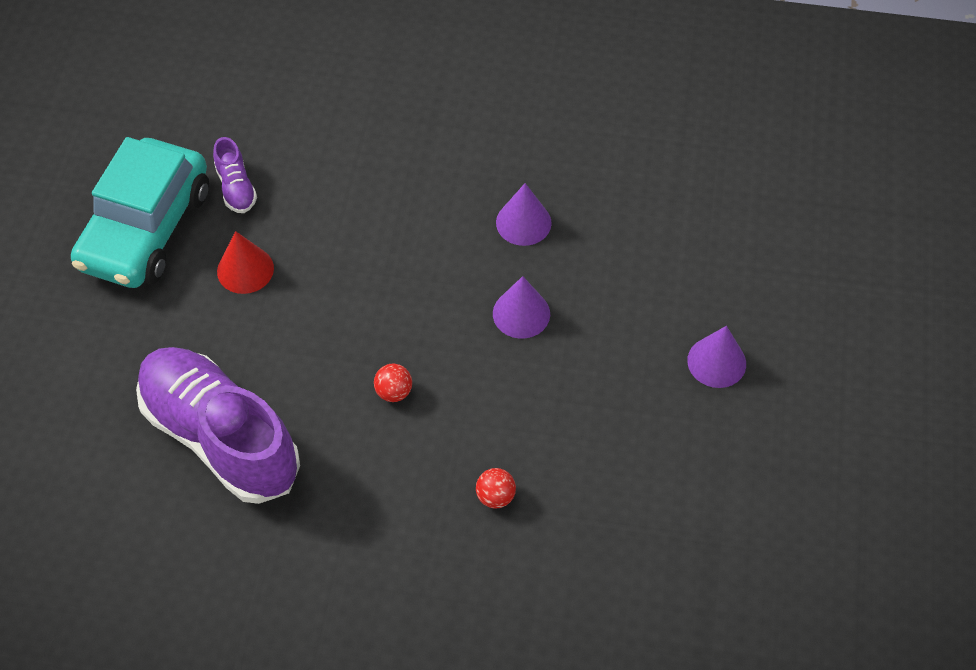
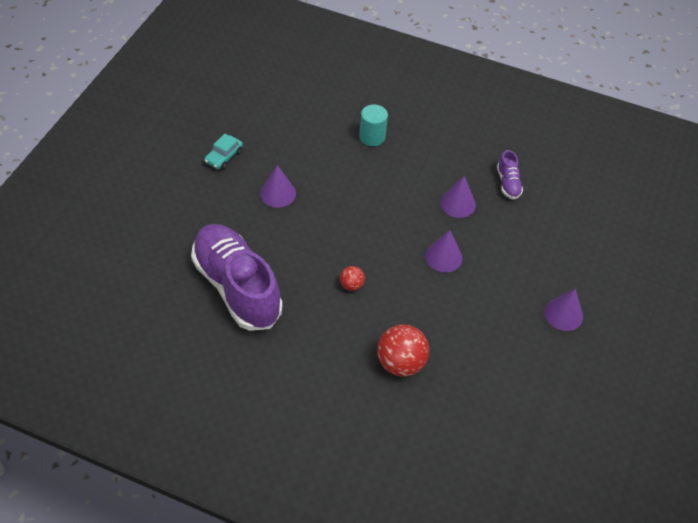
camera: 10 degrees right, 5 degrees down
turquoise car [71,137,209,288] -> turquoise car [205,134,243,170], size x0.40
purple shoe [213,137,257,213] -> purple shoe moved to [497,150,523,199]
red cone [217,231,274,294] -> purple cone [260,165,296,208]
red ball [476,468,516,509] -> red ball [377,325,429,377], size x1.94
none -> turquoise cylinder [359,104,388,146]

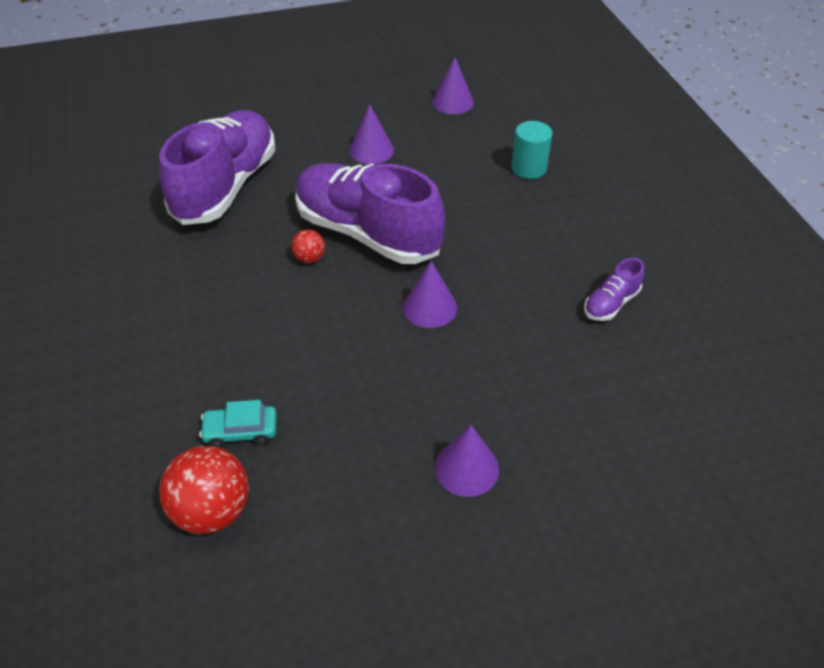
camera: 55 degrees right, 5 degrees down
turquoise car [205,134,243,170] -> turquoise car moved to [199,400,277,448]
red ball [377,325,429,377] -> red ball moved to [159,446,249,534]
purple cone [440,176,476,218] -> purple cone moved to [432,57,474,114]
none -> purple shoe [295,163,445,264]

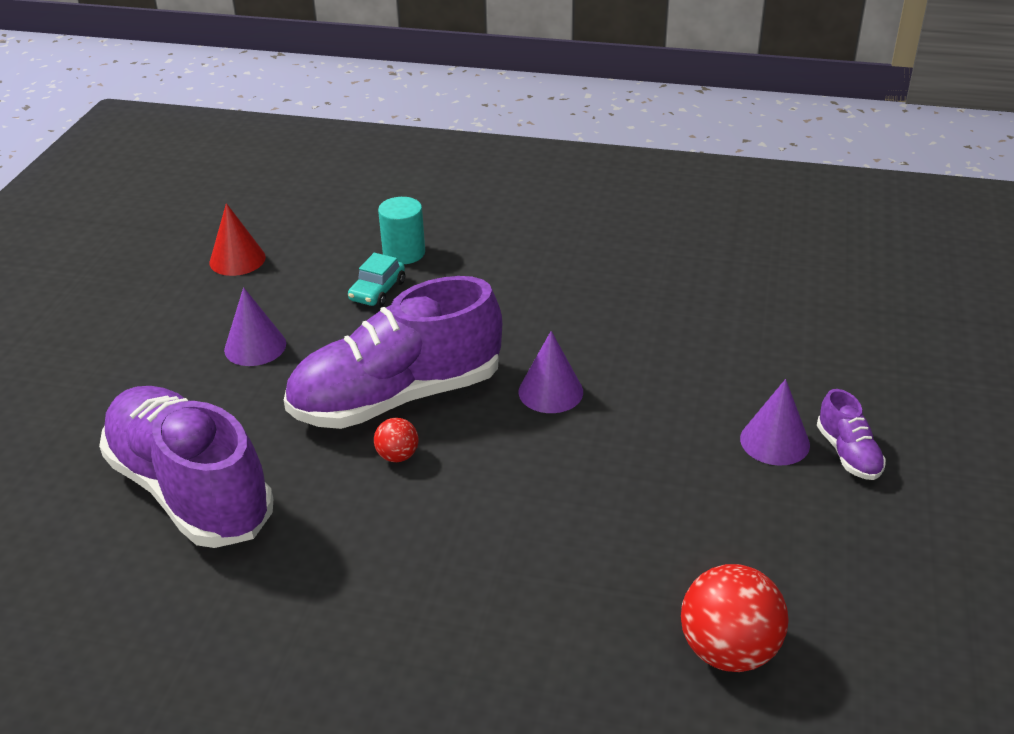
camera: 60 degrees left, 10 degrees down
turquoise car [199,400,277,448] -> turquoise car moved to [348,253,405,307]
purple cone [432,57,474,114] -> red cone [210,203,266,276]
purple shoe [584,258,644,321] -> purple shoe moved to [817,389,886,480]

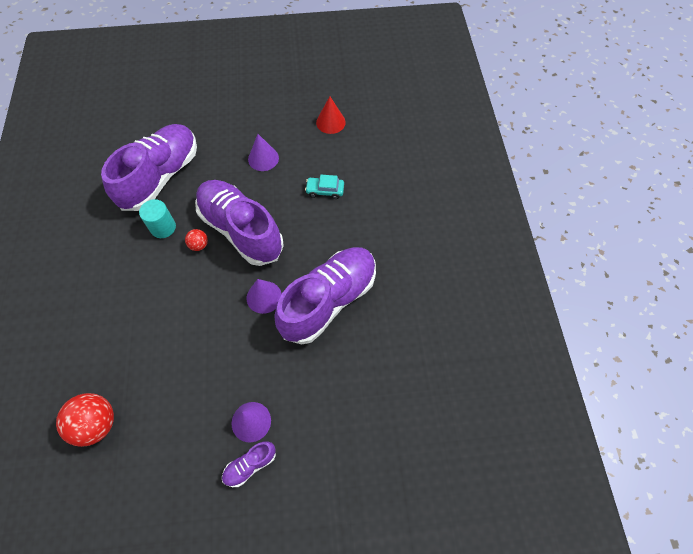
camera: 70 degrees right, 25 degrees up
turquoise cylinder [378,197,425,264] -> turquoise cylinder moved to [139,199,176,238]
none -> purple shoe [274,247,376,344]

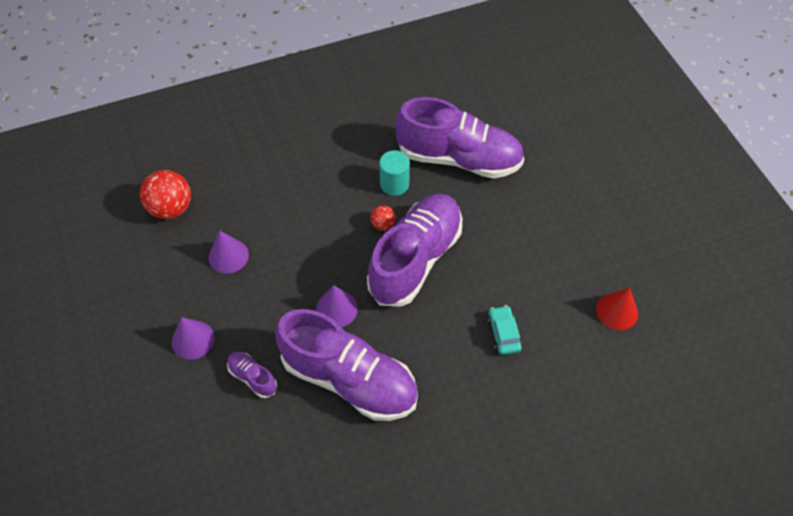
camera: 75 degrees right, 5 degrees down
purple shoe [222,441,276,487] -> purple shoe moved to [227,352,277,398]
purple cone [248,134,279,171] -> purple cone moved to [209,230,249,274]

